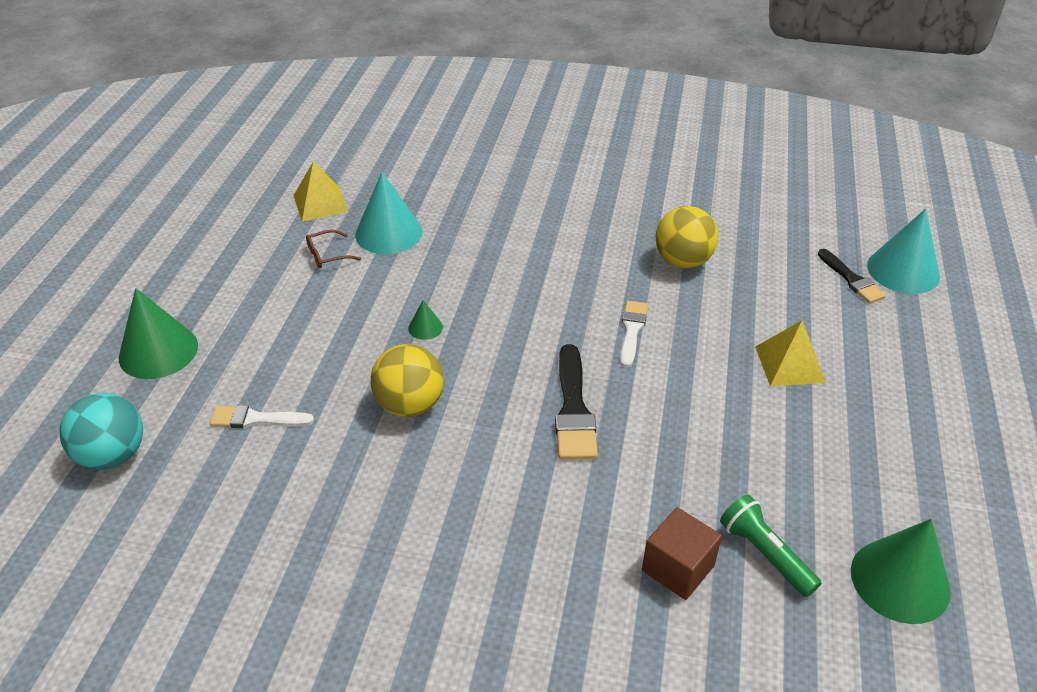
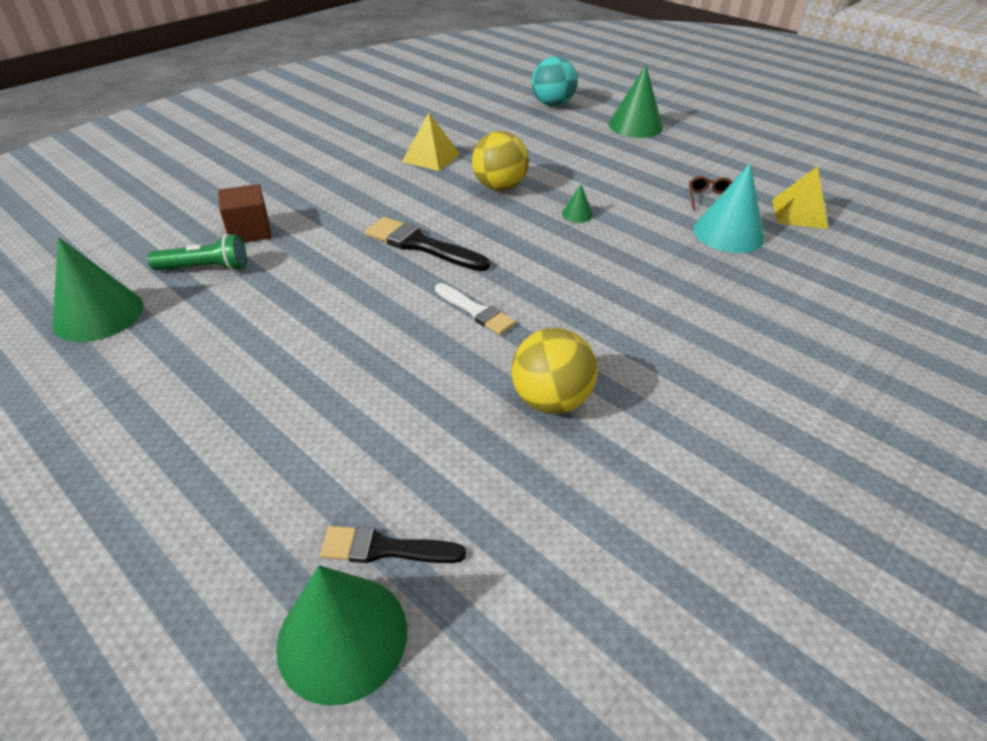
camera: 120 degrees right, 0 degrees up
white brush [210,405,314,428] -> none
yellow pyramid [755,320,826,386] -> yellow pyramid moved to [402,113,460,171]
turquoise cone [867,209,940,294] -> green cone [276,565,407,706]

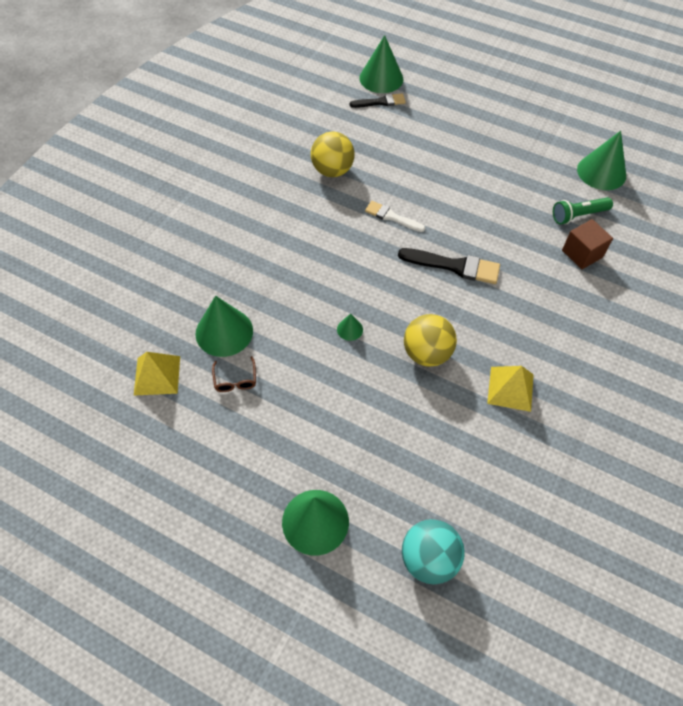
camera: 165 degrees right, 15 degrees up
turquoise cone [693,163,765,253] -> green cone [195,296,253,357]

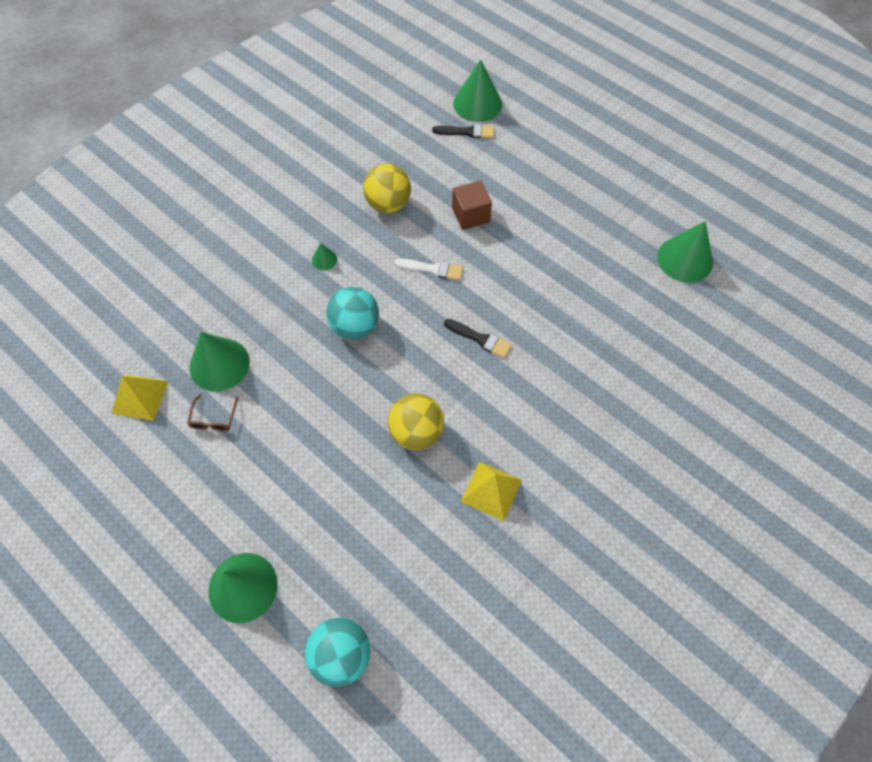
camera: 15 degrees right, 5 degrees up
green cone [337,314,363,341] -> green cone moved to [312,243,337,270]
white brush [365,201,425,232] -> white brush turned 150 degrees clockwise [395,259,463,281]
black brush [398,248,500,284] -> black brush [444,319,512,358], size x0.65
green flashlight [553,197,613,225] -> none
brown cube [562,219,613,269] -> brown cube moved to [452,180,492,230]
none -> turquoise ball [326,287,379,339]

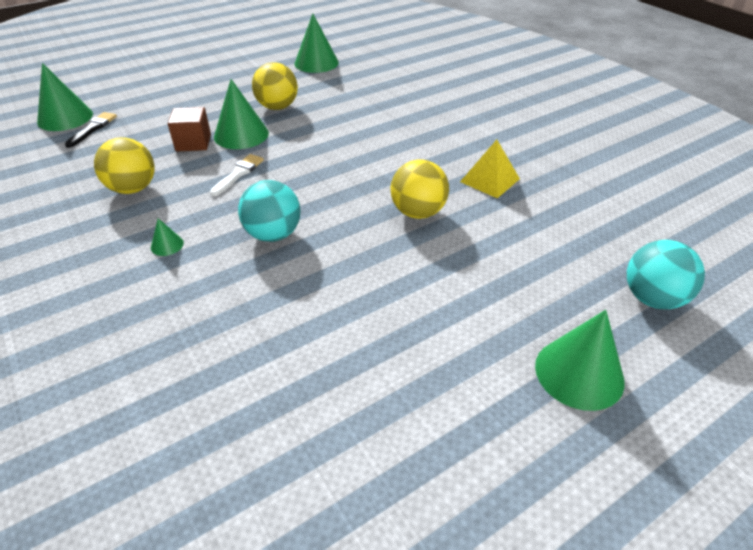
camera: 75 degrees left, 20 degrees down
yellow pyramid [111,375,169,421] -> none
brown glasses [187,394,238,432] -> none
green cone [189,332,250,392] -> green cone moved to [214,79,269,149]
black brush [444,319,512,358] -> none
none -> yellow ball [252,62,298,110]

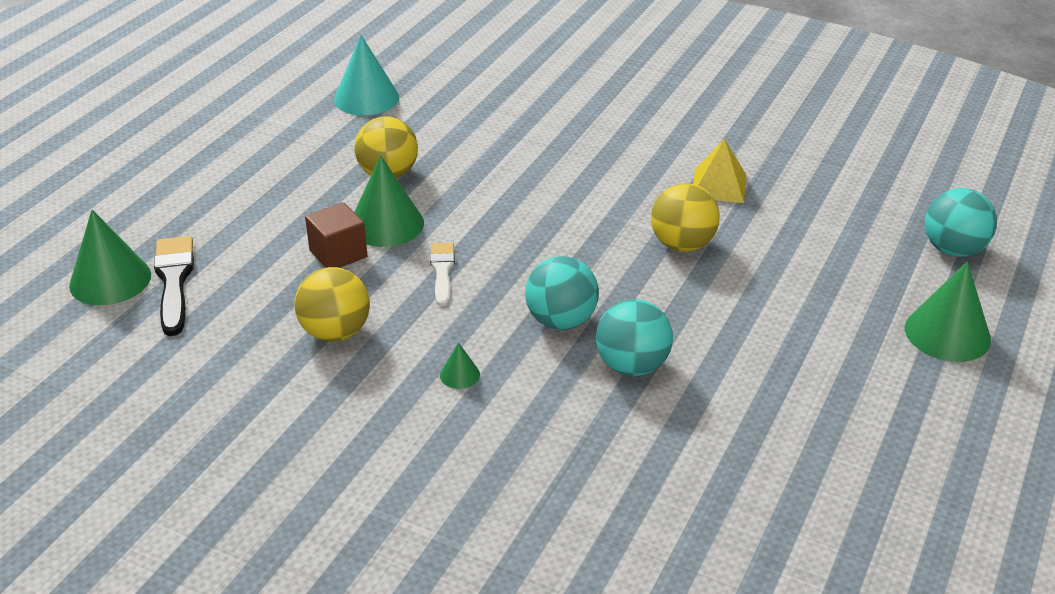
camera: 30 degrees left, 5 degrees down
black brush [65,112,117,148] -> black brush [154,236,194,336], size x1.54
green cone [294,14,339,73] -> turquoise cone [334,35,399,115]
none -> turquoise ball [596,299,673,376]

